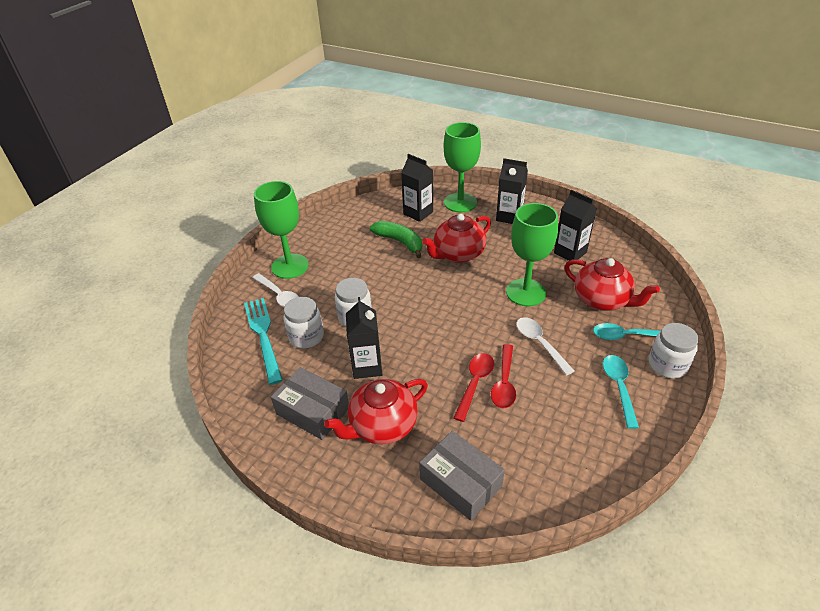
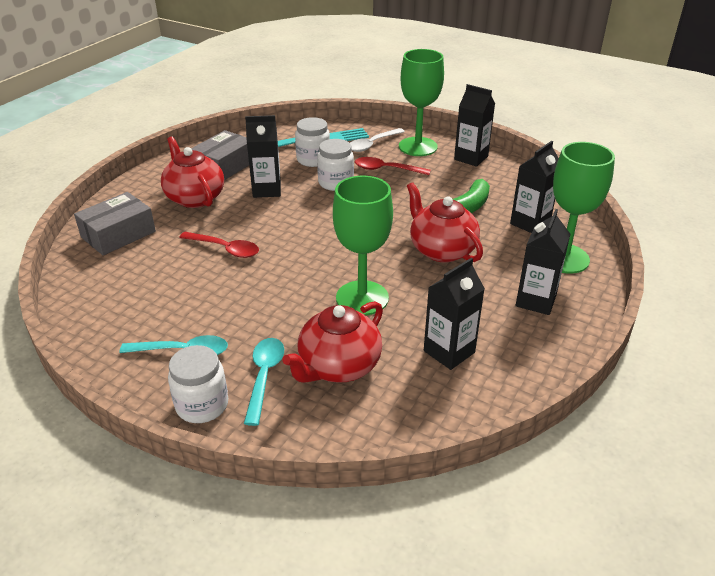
camera: 90 degrees right, 5 degrees down
red spoon [491,344,516,408] -> red spoon moved to [355,157,431,175]
white spoon [516,317,574,375] -> none
none -> black carton [454,84,495,167]

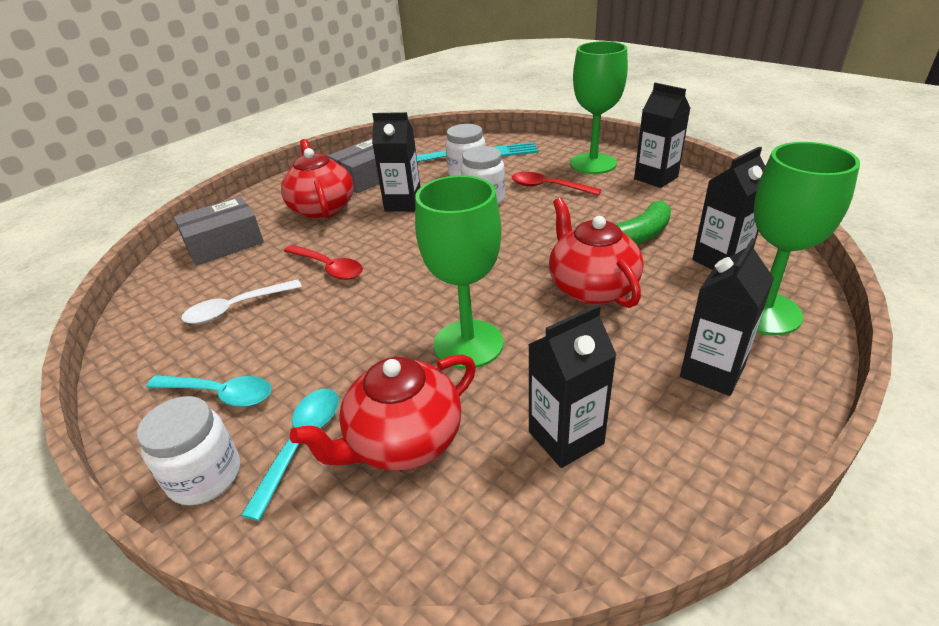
camera: 15 degrees right, 0 degrees up
white spoon [350,128,405,152] -> white spoon moved to [181,279,302,324]

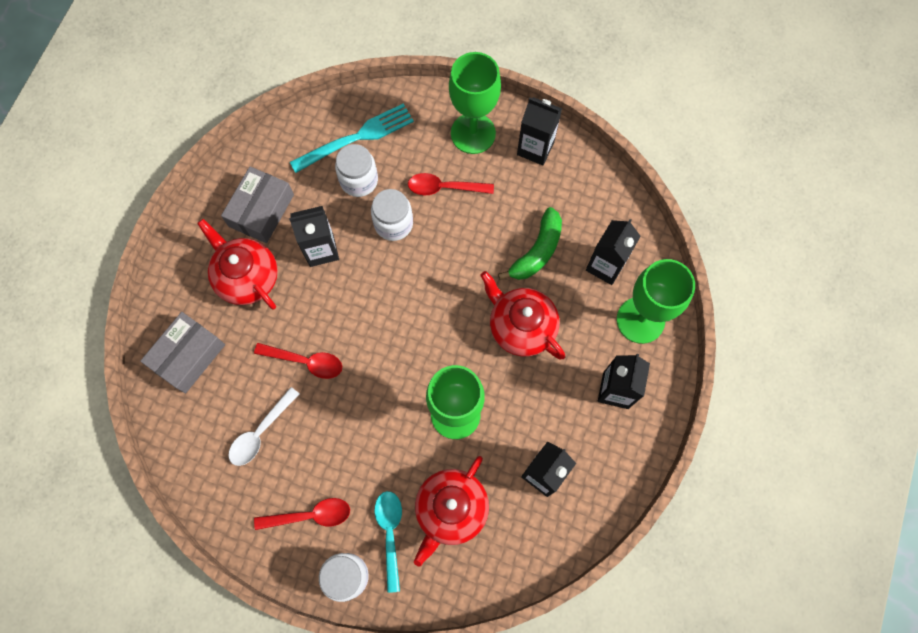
camera: 25 degrees left, 35 degrees up
turquoise spoon [146,375,272,407] -> red spoon [254,498,350,530]

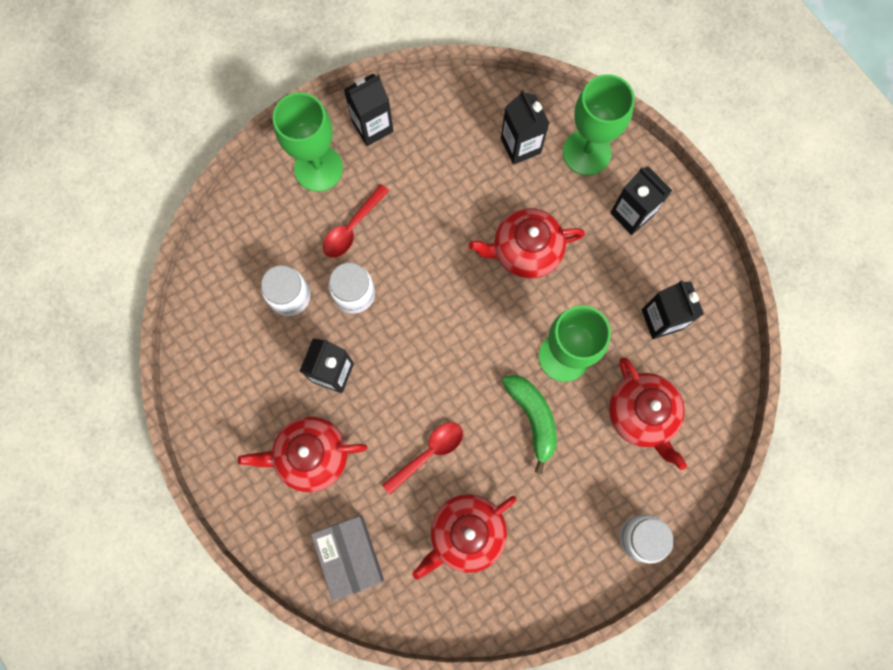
camera: 55 degrees left, 5 degrees up
grey box [221,166,294,243] -> none
white spoon [228,387,299,466] -> red teapot [412,494,517,580]
red spoon [254,498,350,530] -> none
turquoise fork [290,104,414,173] -> none
turquoise spoon [374,491,402,593] -> none
green banana [498,207,562,280] -> green banana moved to [502,375,557,474]

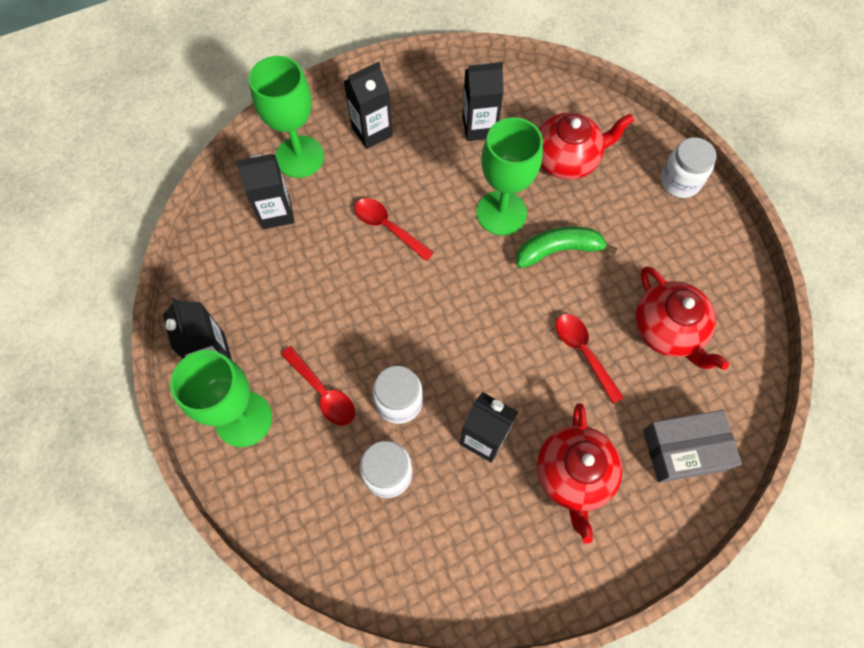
camera: 80 degrees left, 10 degrees down
red teapot [468,208,585,279] -> red spoon [355,198,434,261]

